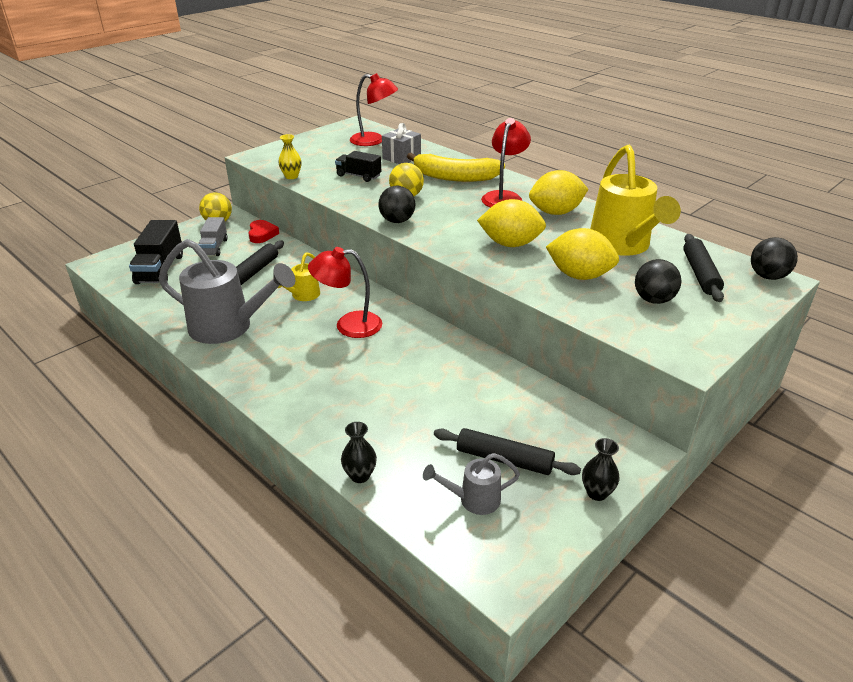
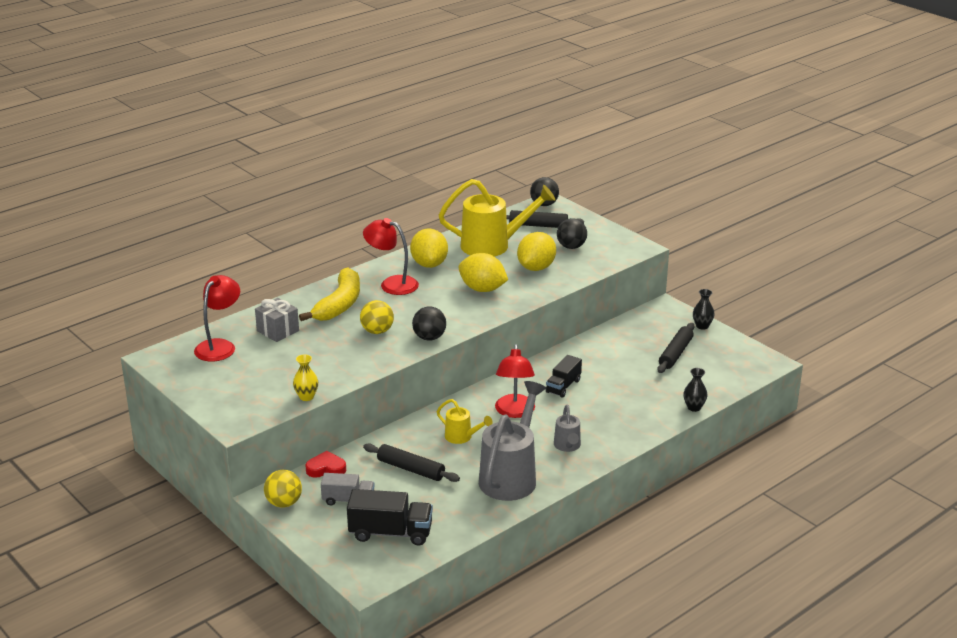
camera: 85 degrees left, 5 degrees down
black truck [335,151,381,182] -> black truck moved to [546,355,582,398]
grey watering can [423,453,520,515] -> grey watering can moved to [554,405,581,452]
yellow lemon [477,199,546,247] -> yellow lemon turned 75 degrees counterclockwise [458,253,508,292]

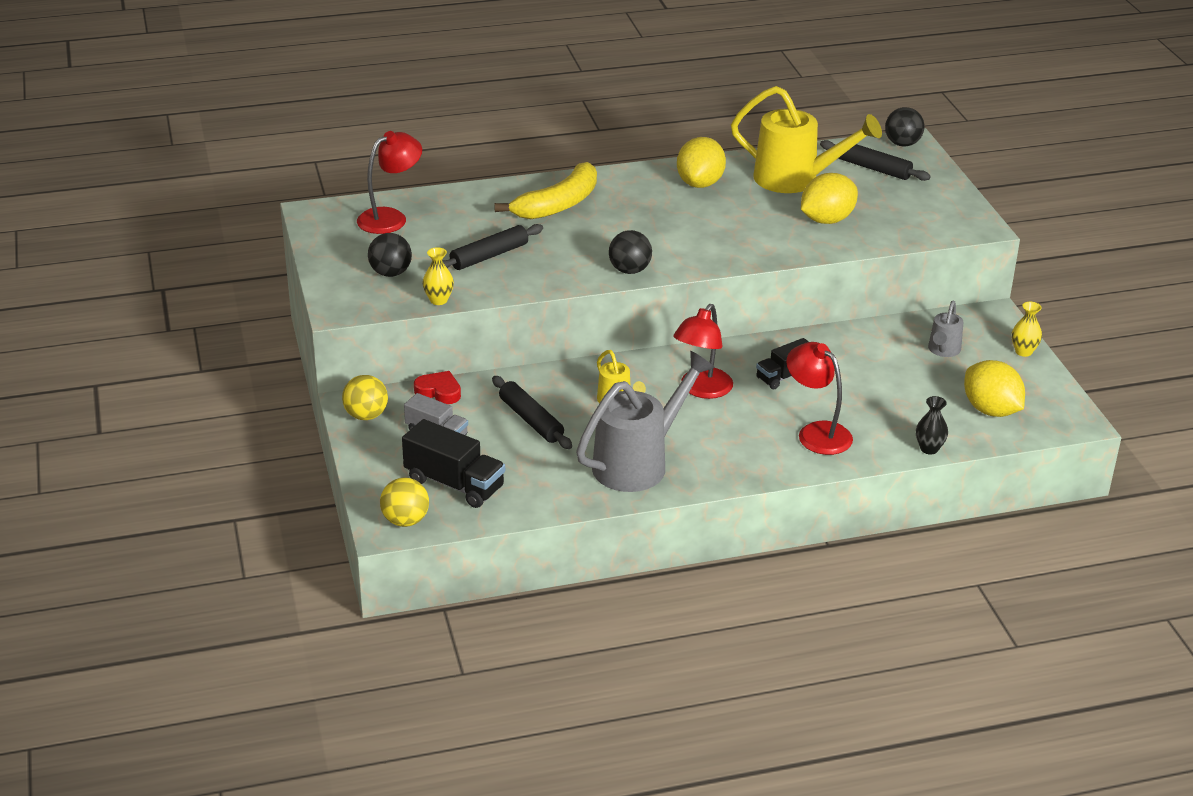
camera: 25 degrees right, 5 degrees up
grey gift [255,298,299,342] -> none
yellow ball [360,300,394,334] -> yellow ball moved to [380,478,429,527]
red lamp [363,218,419,295] -> red lamp moved to [786,342,853,455]
yellow lemon [458,253,508,292] -> yellow lemon moved to [964,360,1025,417]
grey watering can [554,405,581,452] -> grey watering can moved to [928,301,963,357]
black ball [557,218,587,249] -> black ball moved to [368,233,412,277]
black rolling pin [657,323,695,373] -> black rolling pin moved to [442,224,543,270]
black vase [693,289,715,330] -> yellow vase [1012,302,1042,357]

